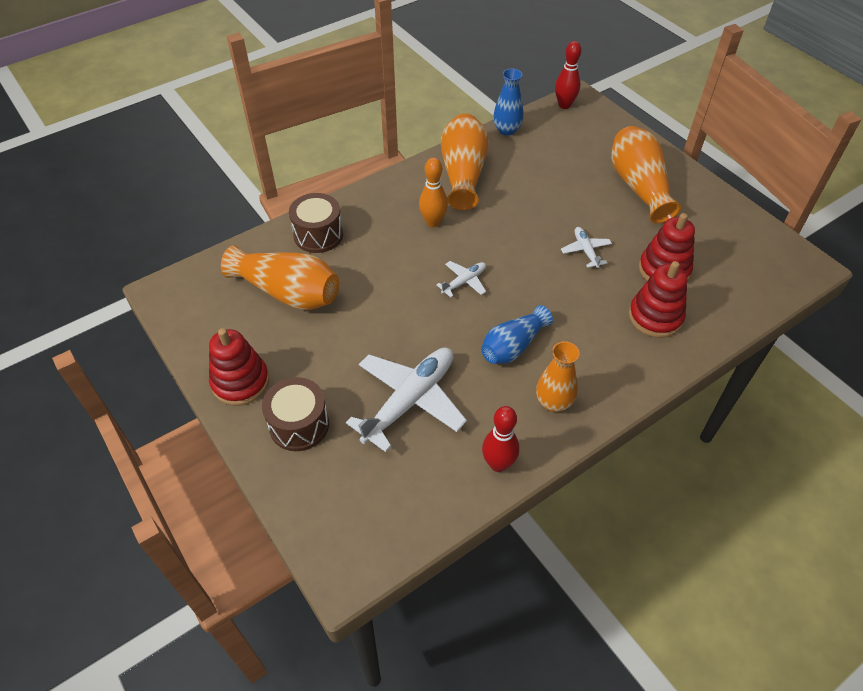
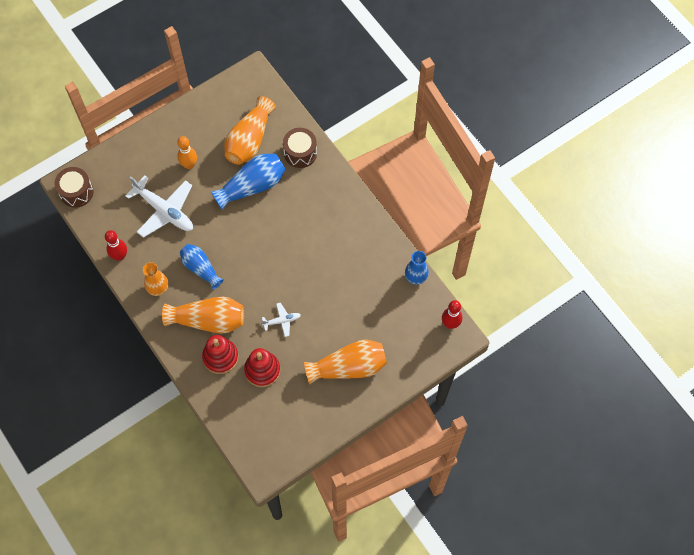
camera: 90 degrees right, 15 degrees up
red stacking toy [209,328,269,406] -> none
brown drum [262,377,329,451] -> brown drum moved to [54,167,93,208]
orange bowling pin [419,157,448,227] -> orange bowling pin moved to [177,136,197,169]
white plane [436,261,486,298] -> none
orange vase [441,113,489,210] -> orange vase moved to [162,297,244,334]
none -> blue vase [211,154,285,210]

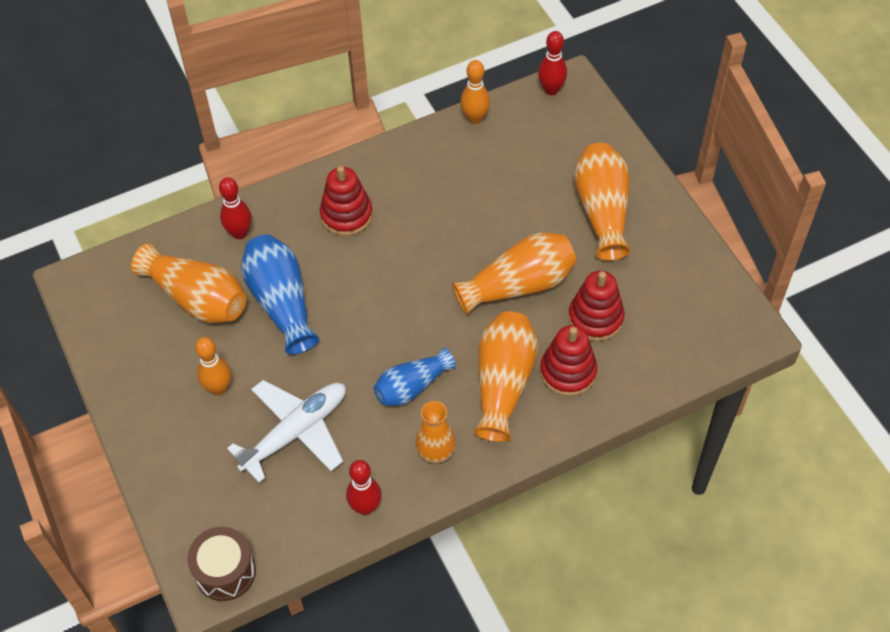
camera: 80 degrees left, 10 degrees down
white plane [261,303,301,337] -> orange vase [452,233,576,315]
brown drum [283,128,317,168] -> red bowling pin [219,177,252,239]
blue vase [405,251,429,285] -> orange bowling pin [461,60,490,124]
none -> red stacking toy [320,166,373,236]

